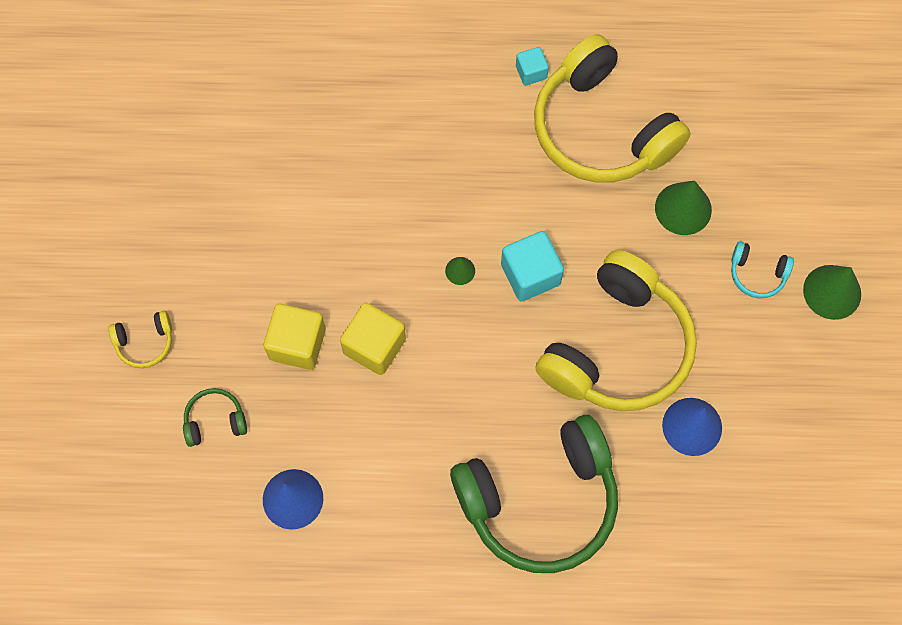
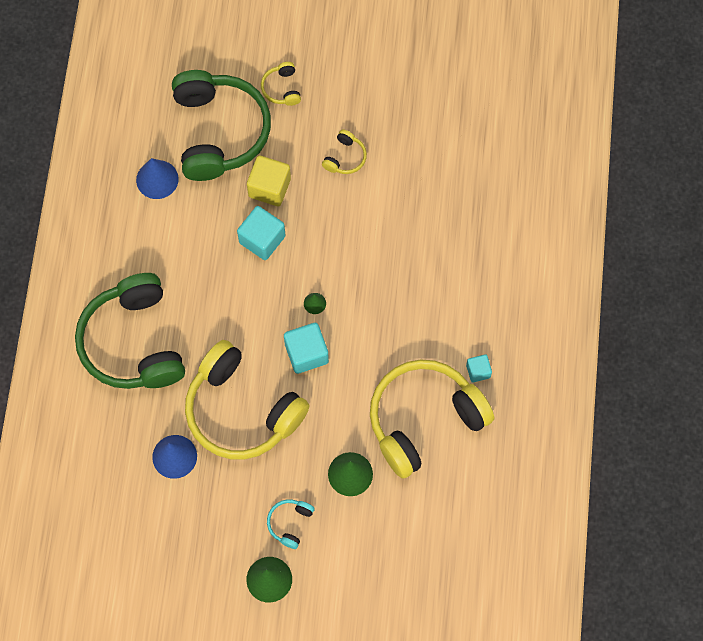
camera: 95 degrees right, 0 degrees up
green headphones [183,388,247,447] -> green headphones [172,70,271,181], size x2.48
yellow cube [340,303,406,375] -> turquoise cube [237,206,286,260]
none -> yellow headphones [322,130,367,174]

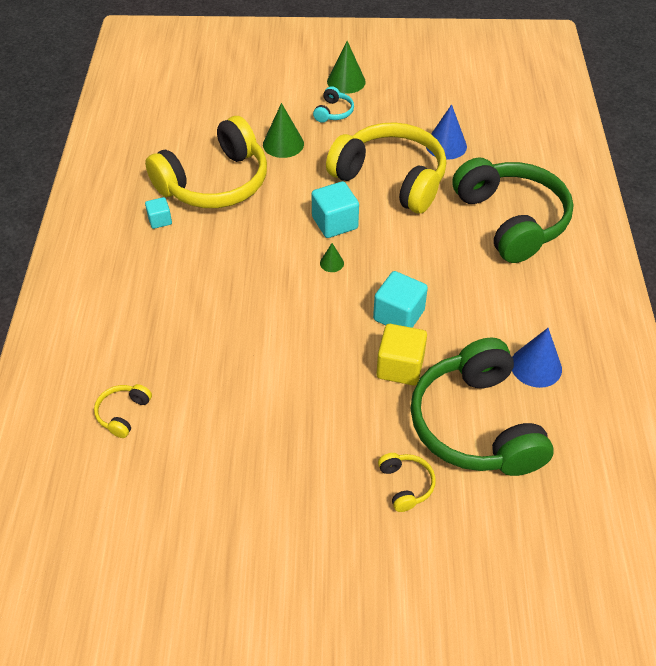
camera: 175 degrees right, 20 degrees down
yellow headphones [322,130,367,174] -> yellow headphones moved to [94,384,152,438]

